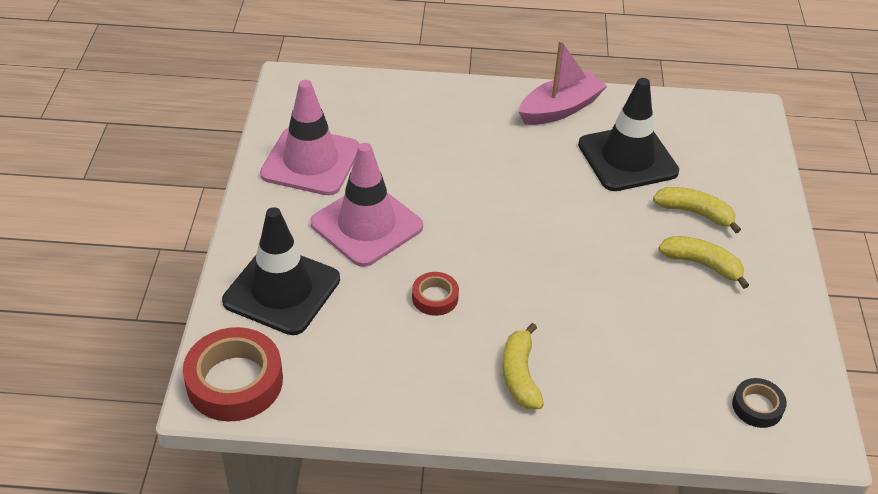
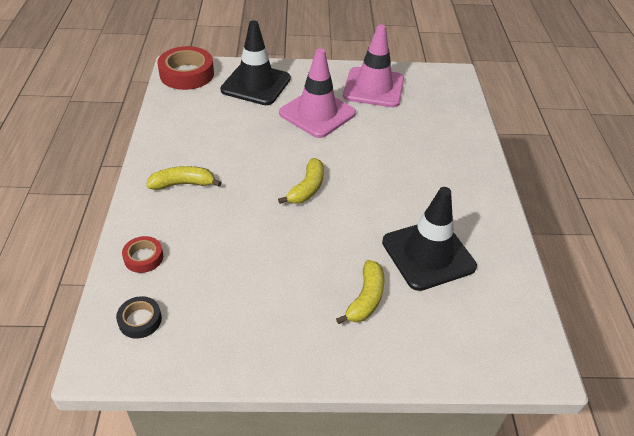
camera: 85 degrees right, 0 degrees up
red tape [412,272,459,316] -> red tape moved to [122,236,163,273]
pink boat [519,40,607,125] -> none
yellow banana [658,236,749,289] -> yellow banana moved to [278,158,324,204]

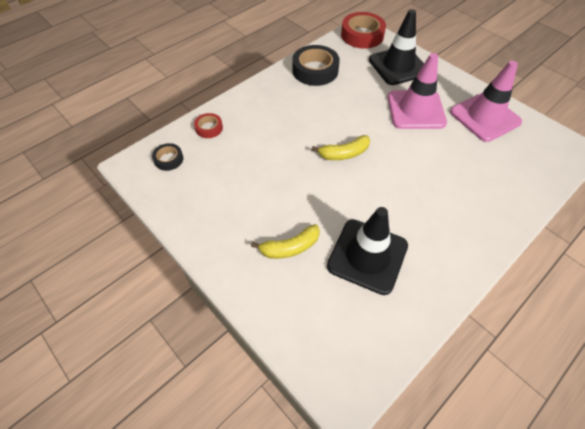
camera: 50 degrees right, 10 degrees up
yellow banana [146,166,222,190] -> none
none -> black tape [292,45,340,86]

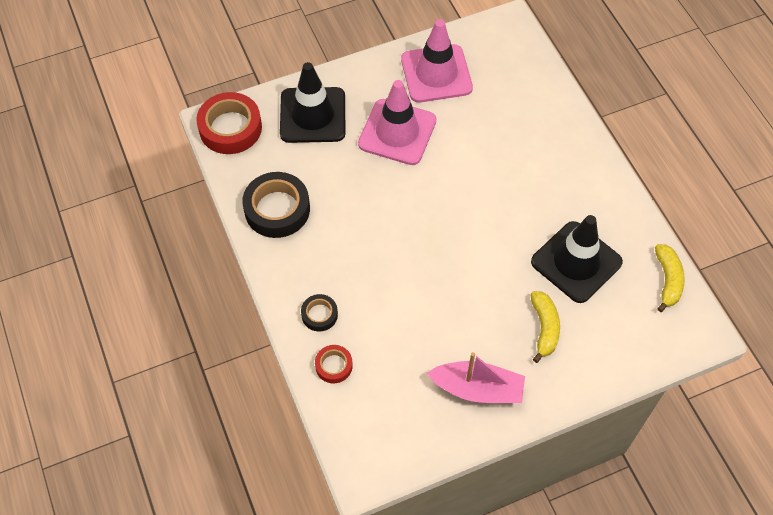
camera: 70 degrees left, 5 degrees up
black tape [152,143,183,171] -> black tape moved to [301,294,338,331]
yellow banana [312,135,370,160] -> yellow banana moved to [655,244,685,312]
none -> pink boat [427,352,525,403]

